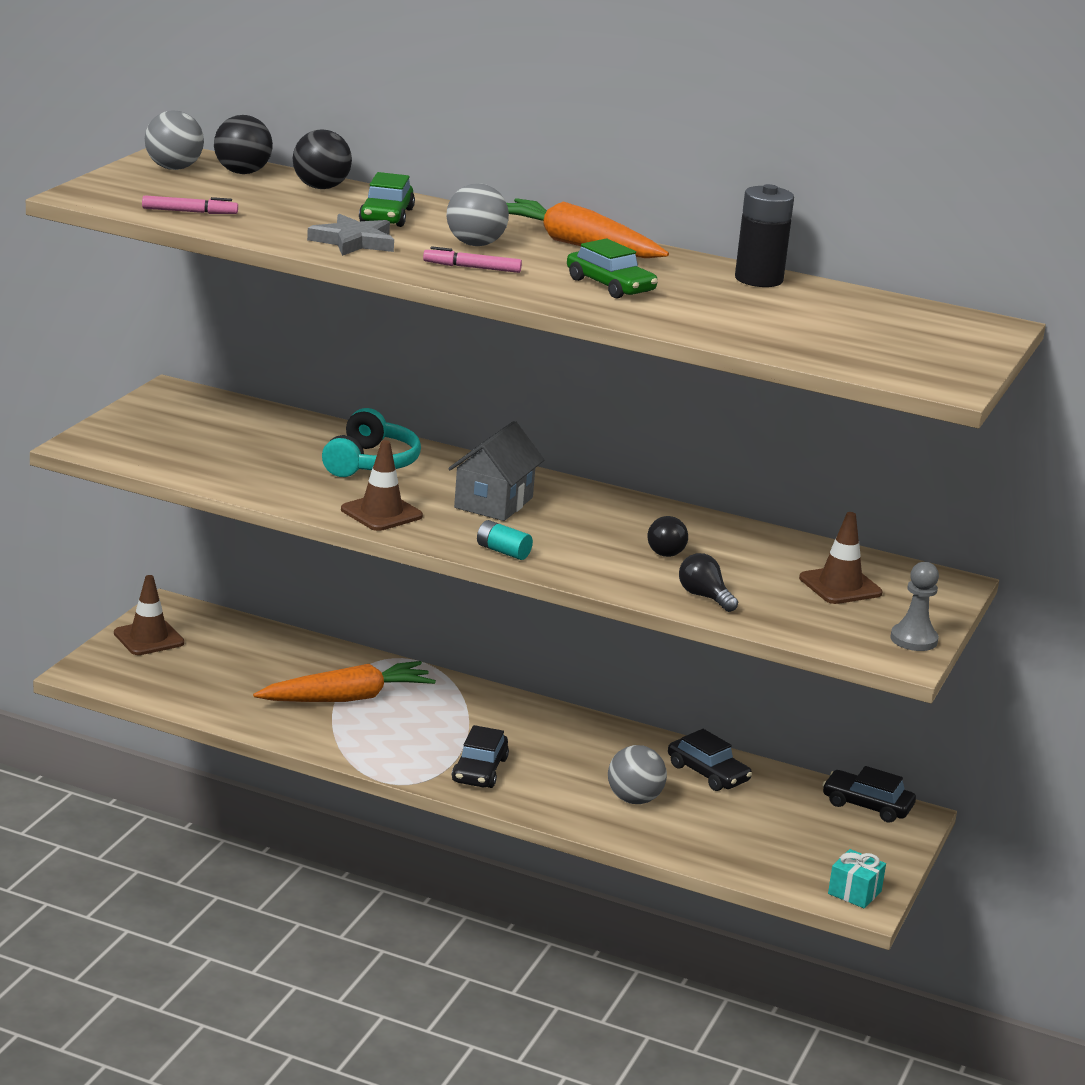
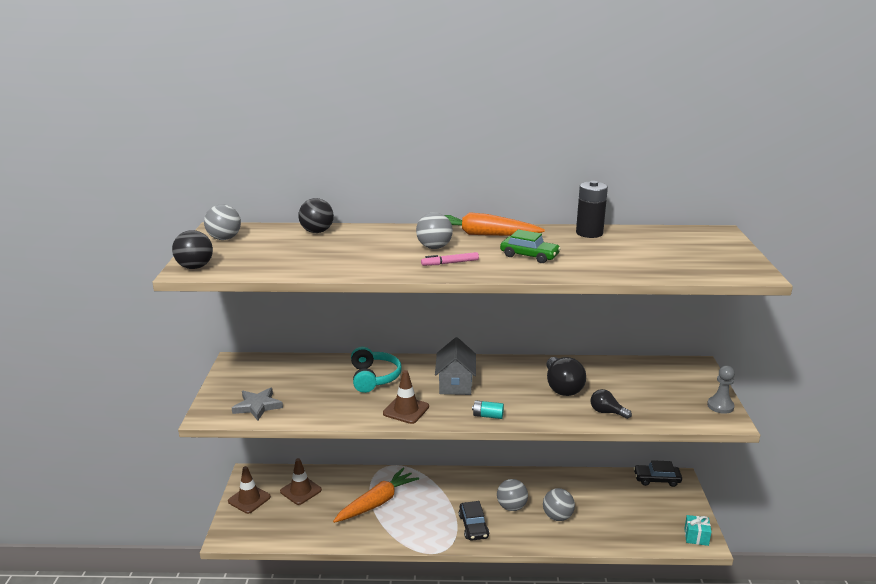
camera: 20 degrees left, 0 degrees up
pink marker [142,196,238,214] -> none
black ball [214,115,273,174] -> black ball moved to [172,230,213,269]
grey star [307,214,394,256] -> grey star moved to [232,388,283,421]
green car [359,172,415,227] -> none
black light bulb [647,516,688,557] -> black light bulb [546,357,586,396], size x1.71
black car [668,729,752,791] -> none
brown traffic cone [799,512,883,604] -> brown traffic cone moved to [280,458,322,505]
none -> grey ball [497,479,528,511]

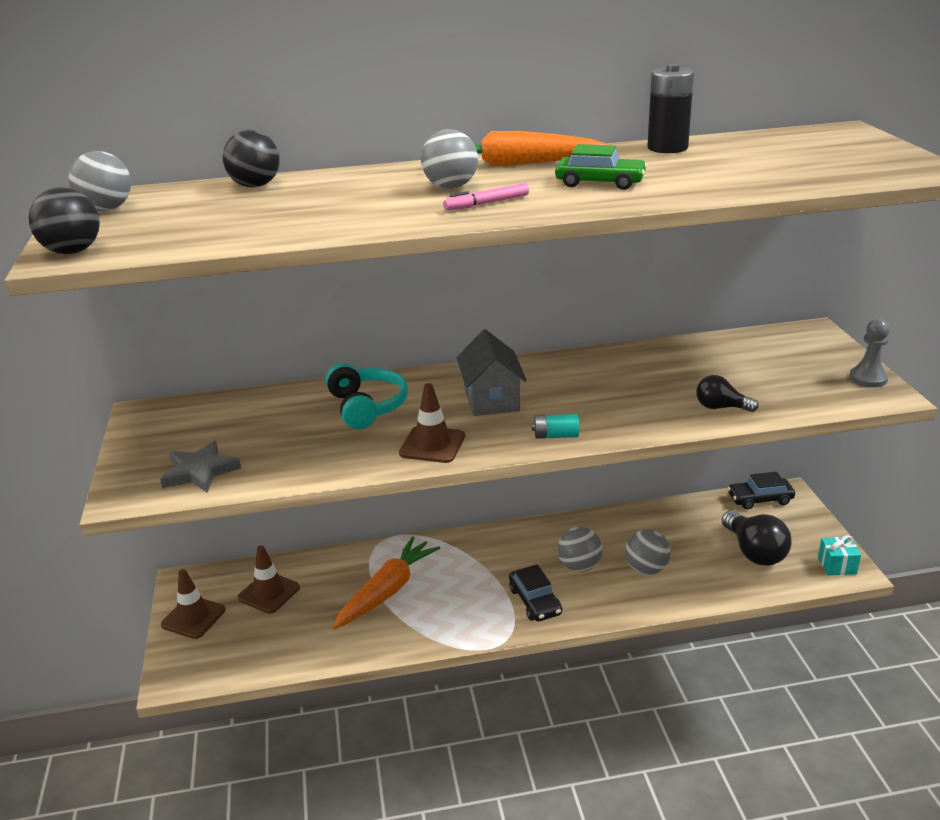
camera: 10 degrees left, 5 degrees up
black light bulb [546,357,586,396] -> black light bulb moved to [722,511,792,566]

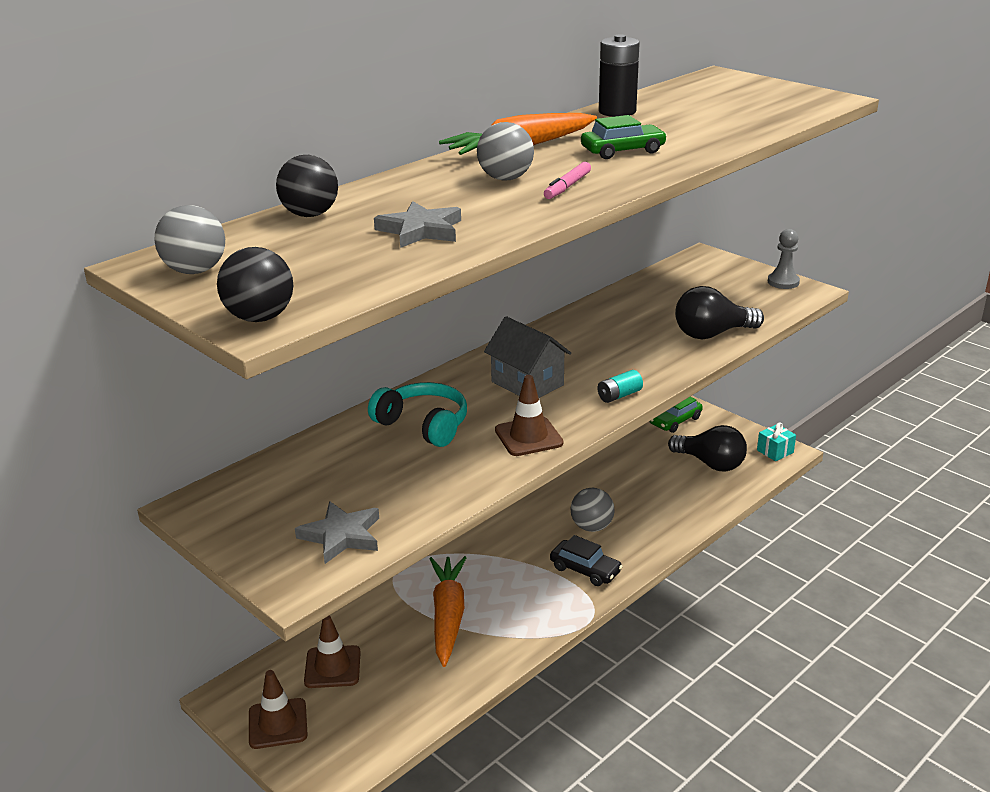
camera: 35 degrees left, 0 degrees up
grey ball [625,529,671,575] -> none
black light bulb [696,375,759,412] -> black light bulb [675,286,764,339], size x1.71
black car [728,472,795,509] -> green car [649,397,703,433]
none -> grey star [374,201,461,248]

